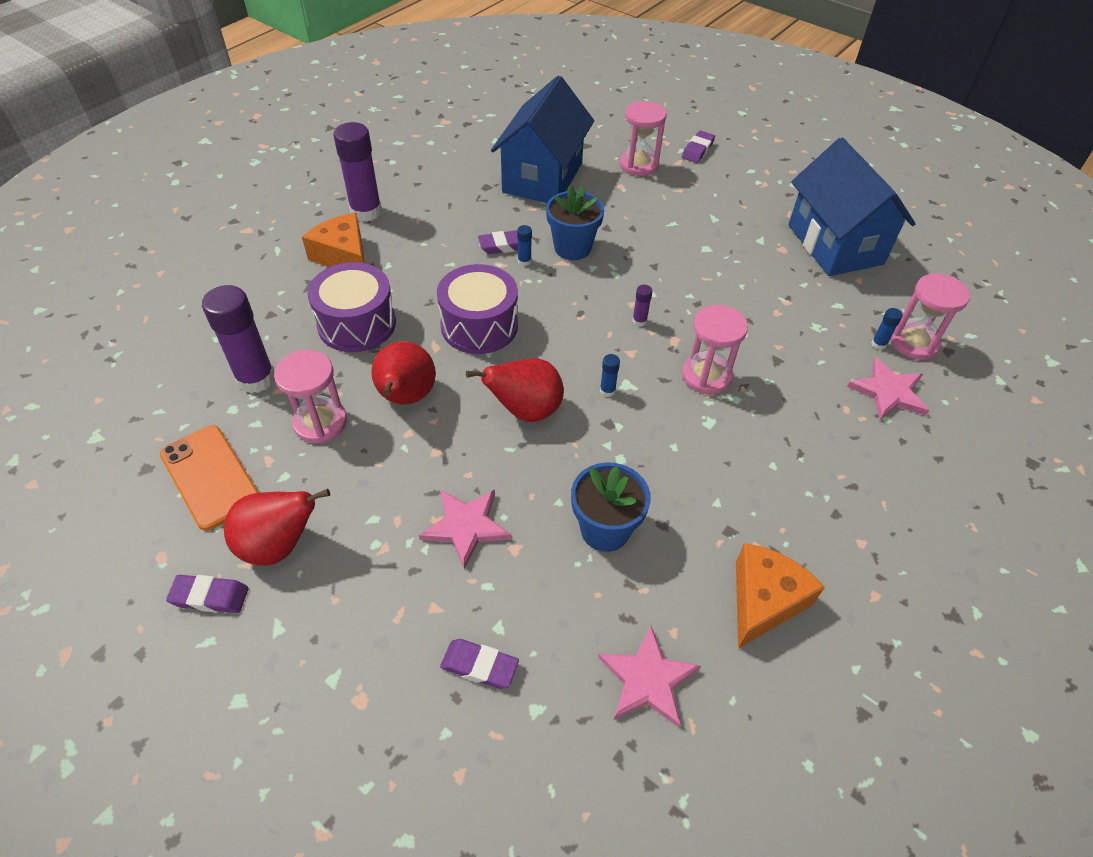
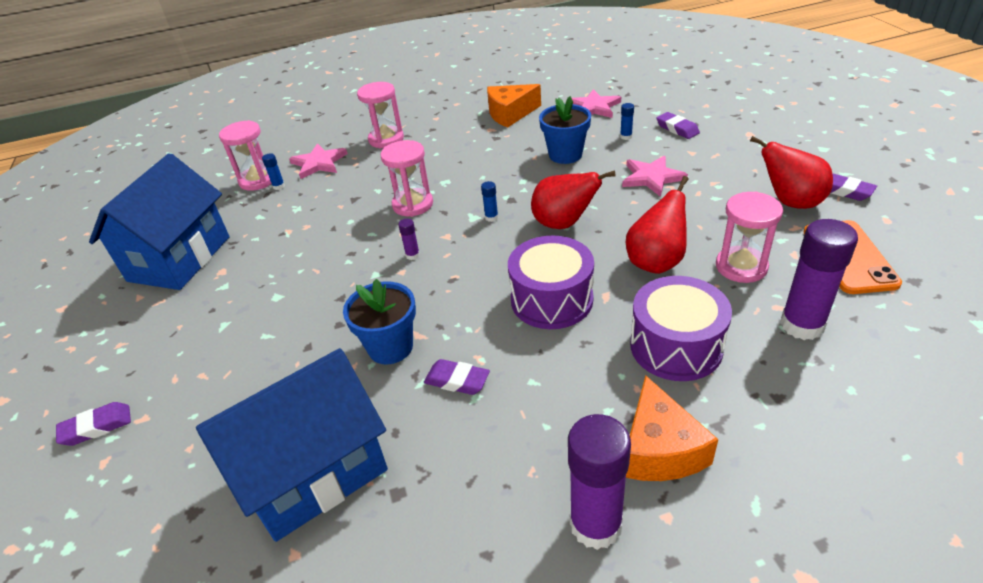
camera: 140 degrees left, 10 degrees down
blue glue stick [517,225,532,266] -> blue glue stick moved to [620,103,634,140]
pink hourglass [620,101,667,176] -> pink hourglass moved to [357,82,404,148]

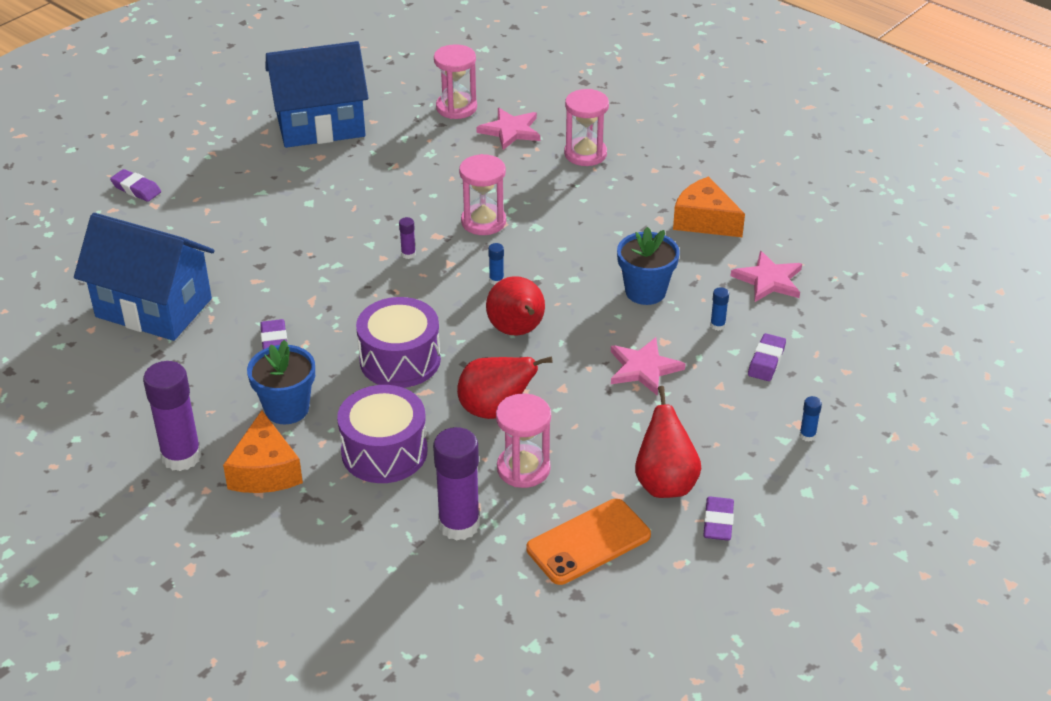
camera: 55 degrees right, 0 degrees up
blue glue stick [262,153,285,190] -> blue glue stick moved to [799,396,822,442]
blue flower pot [343,279,416,365] -> blue flower pot moved to [247,340,315,424]
orange cheese [626,375,718,481] -> orange cheese turned 60 degrees counterclockwise [223,410,303,493]

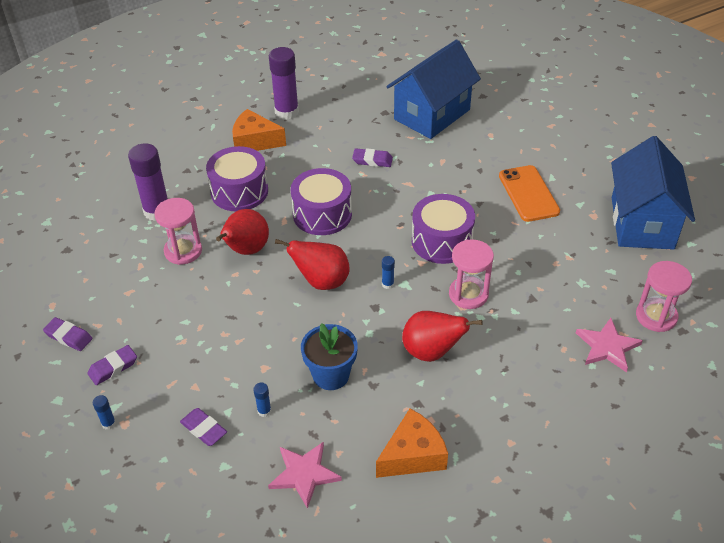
camera: 110 degrees right, 5 degrees up
purple eraser [110,169,161,202] -> purple eraser moved to [87,345,137,385]
blue flower pot [247,340,315,424] -> none
purple glue stick [399,217,416,259] -> purple drum [412,194,475,264]
orange phone [526,499,651,585] -> orange phone moved to [499,165,560,222]
pink hourglass [564,89,609,166] -> none
pink star [611,337,685,396] -> none
red pear [635,386,701,498] -> red pear moved to [402,311,483,362]

